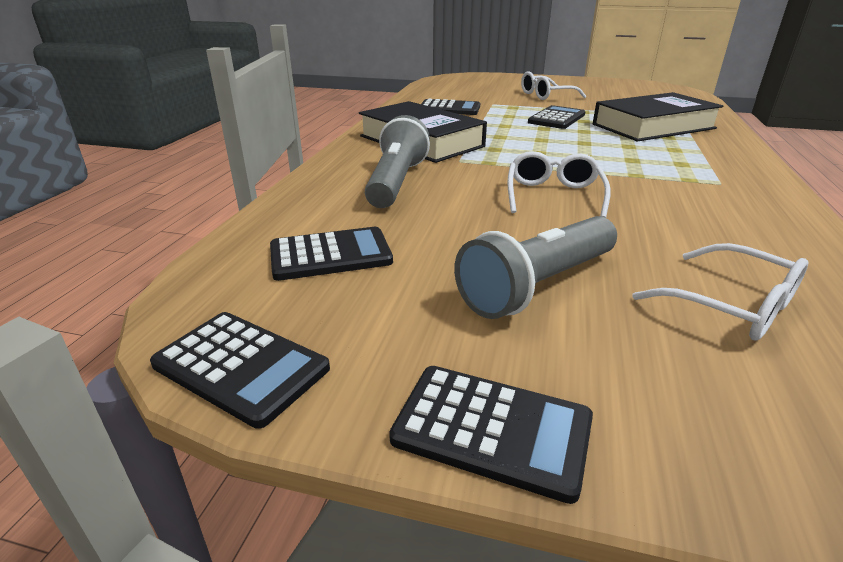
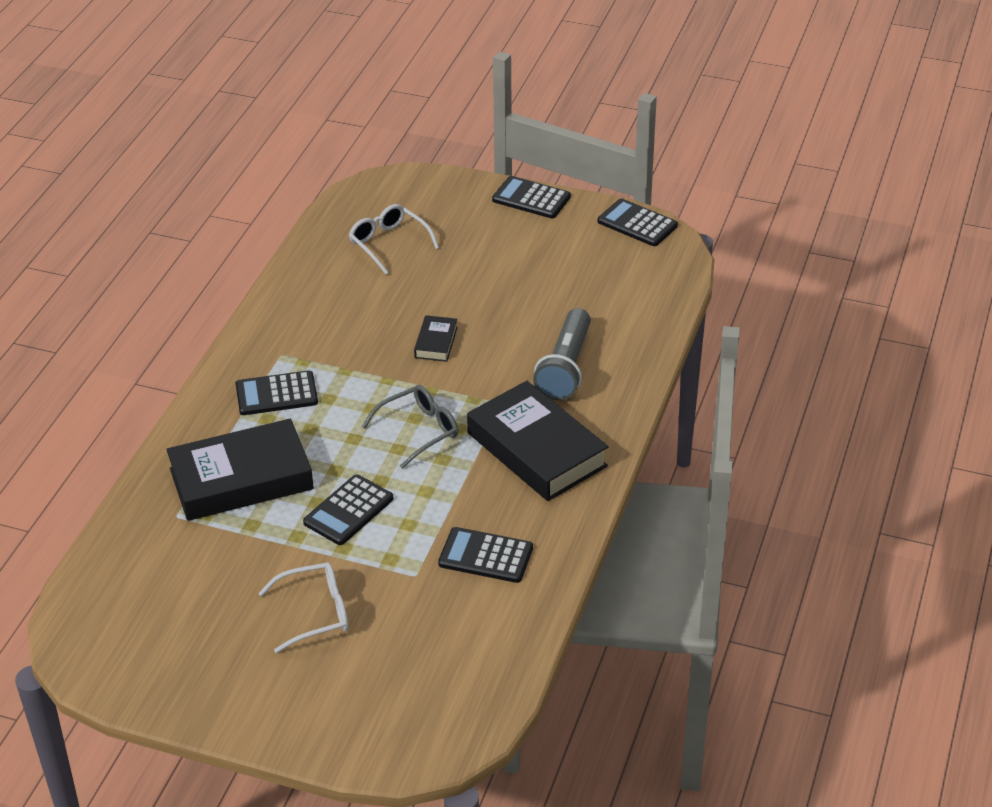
camera: 175 degrees left, 10 degrees up
black calculator [270,227,393,281] -> black calculator moved to [235,370,318,415]
grey flashlight [454,216,617,319] -> none
white glasses [508,151,611,218] -> black book [414,315,458,362]
none -> grey glasses [362,385,458,469]

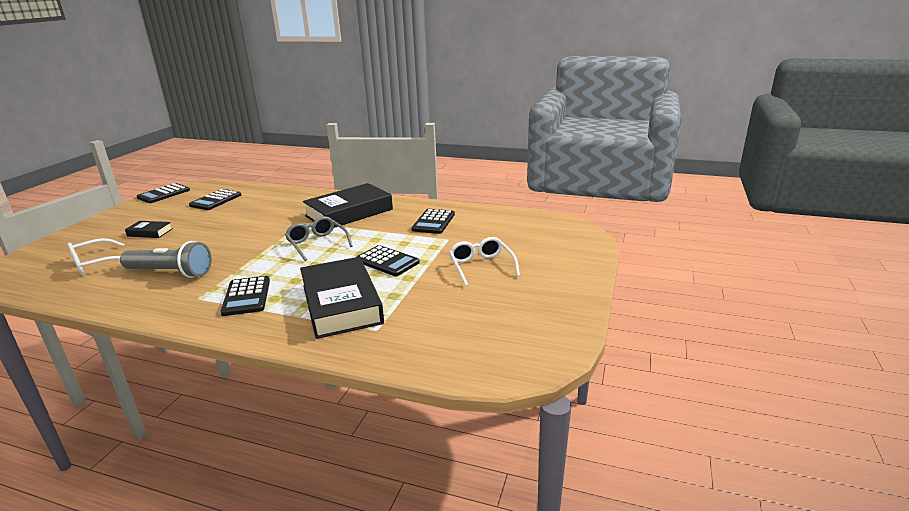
camera: 90 degrees left, 15 degrees down
black book [414,315,458,362] -> black book moved to [125,221,172,238]
black calculator [492,176,571,218] -> black calculator moved to [189,189,241,210]
grey flashlight [533,308,591,401] -> grey flashlight moved to [120,241,212,278]

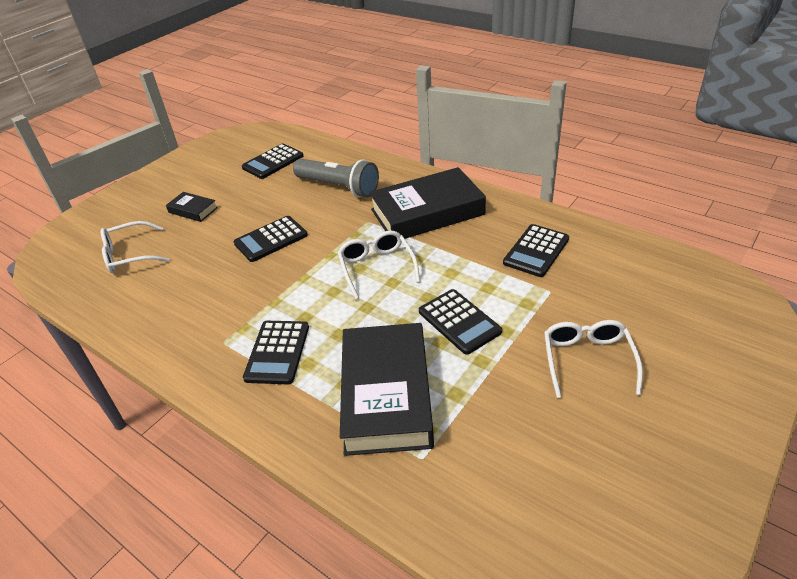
camera: 20 degrees right, 15 degrees up
grey flashlight [120,241,212,278] -> grey flashlight moved to [293,159,379,197]
black calculator [137,183,190,203] -> black calculator moved to [234,216,308,262]
grey glasses [285,216,353,261] -> white glasses [338,230,420,299]

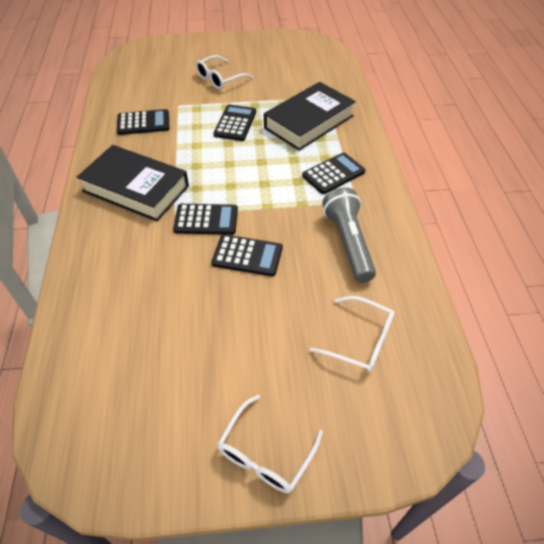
camera: 135 degrees left, 10 degrees up
black book [166,192,218,222] -> none
black calculator [242,143,303,179] -> black calculator moved to [173,204,238,235]
grey flashlight [293,159,379,197] -> grey flashlight moved to [322,187,376,283]
white glasses [338,230,420,299] -> white glasses moved to [217,395,323,493]

